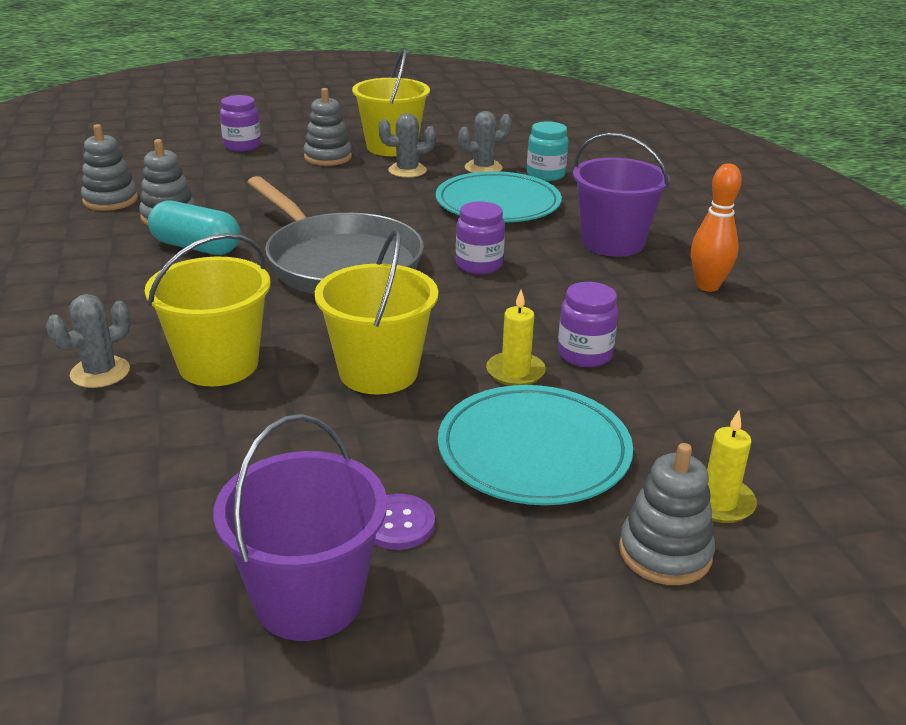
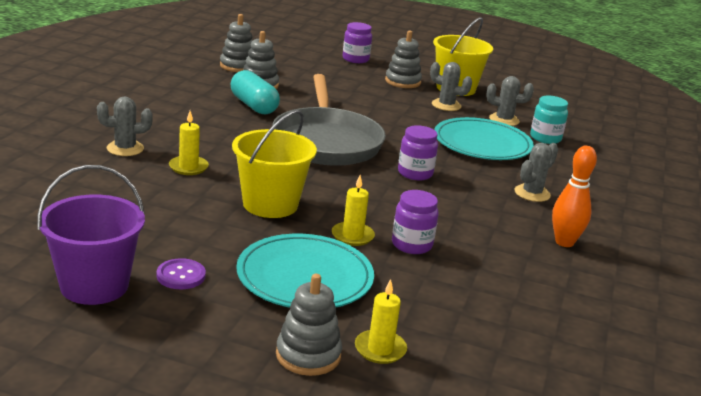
camera: 30 degrees right, 5 degrees down
yellow bucket [145,233,271,386] -> yellow candle [169,111,209,175]
purple bucket [573,133,669,257] -> grey cactus [515,143,558,202]

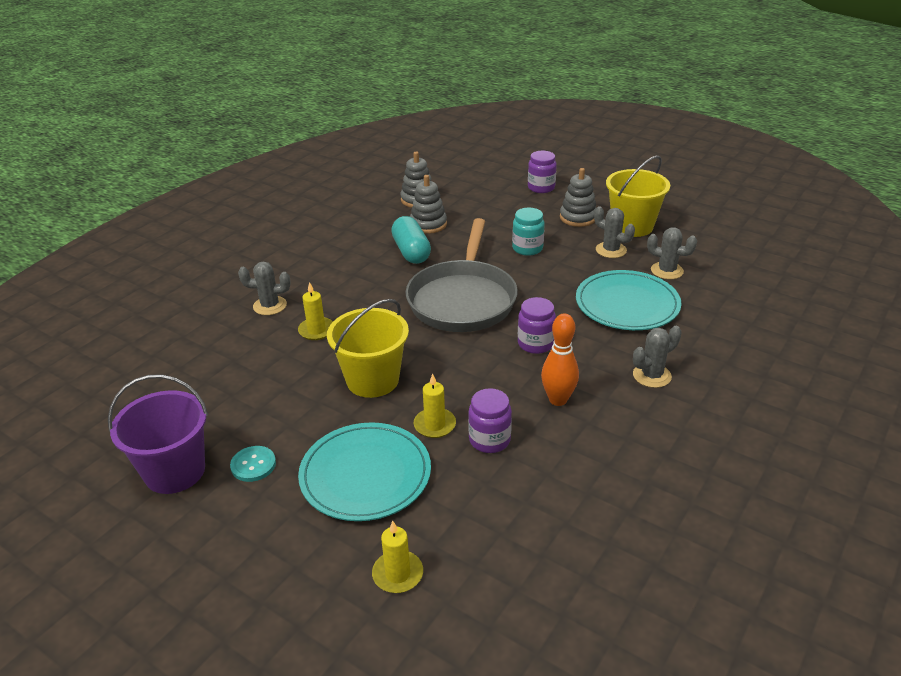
camera: 20 degrees right, 10 degrees up
purple button [156,258,206,289] -> turquoise button [230,446,276,482]
grey stacking toy [276,274,342,376] -> none
turquoise jar [530,96,568,144] -> turquoise jar moved to [512,208,545,256]
orange bowling pin [552,146,597,247] -> orange bowling pin moved to [541,313,579,406]

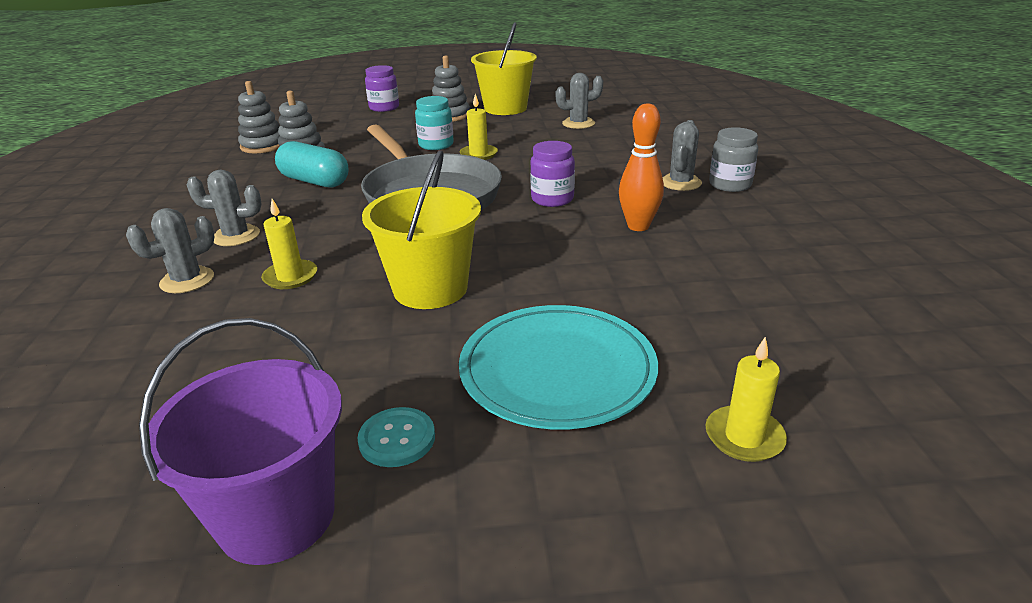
camera: 40 degrees left, 5 degrees down
yellow candle [413,373,456,438] -> yellow candle moved to [460,94,498,160]
purple jar [468,388,512,453] -> none
turquoise plate [576,270,682,330] -> none
grey cactus [594,206,635,258] -> grey cactus moved to [187,170,261,246]
none -> grey jar [709,127,758,192]

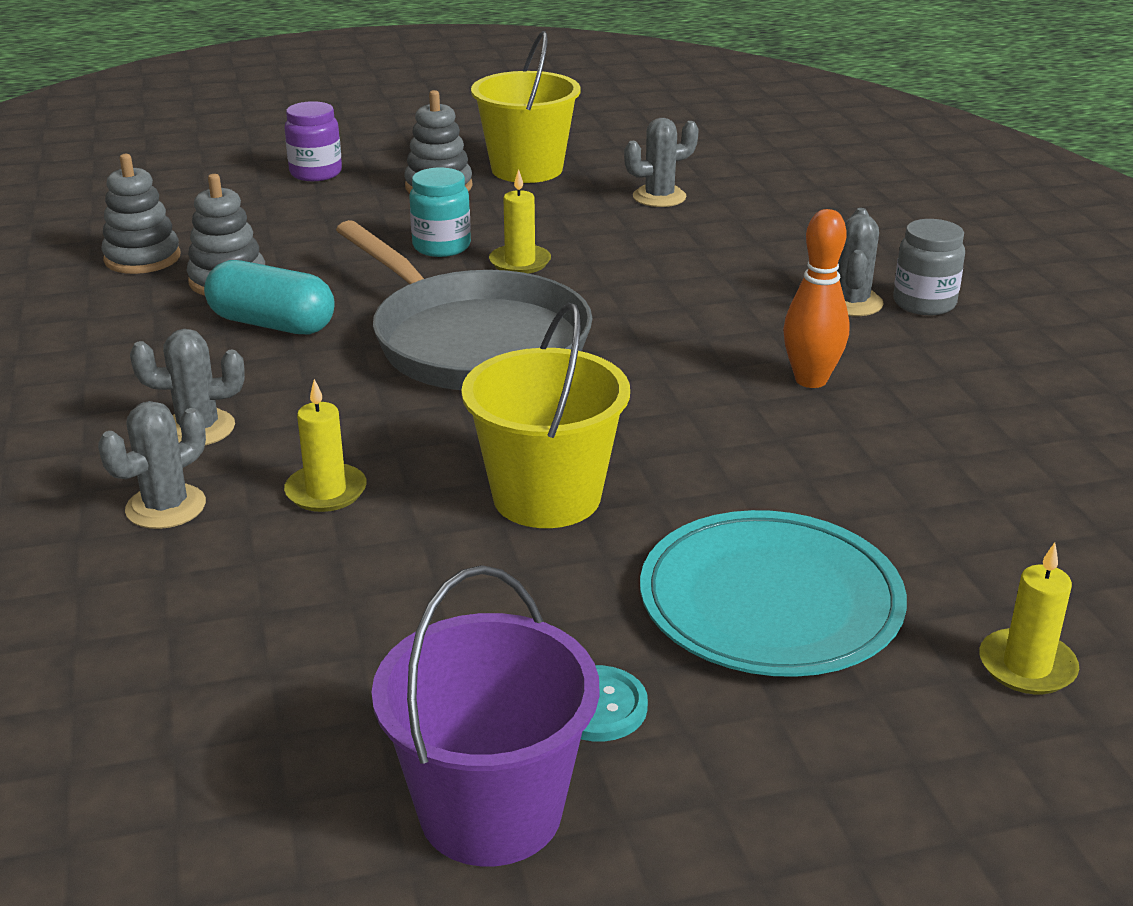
camera: 10 degrees left, 0 degrees up
purple jar [530,141,575,207] -> none

